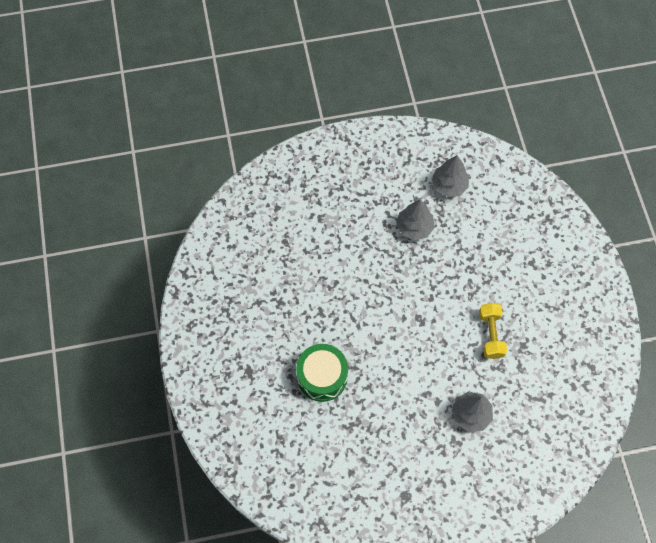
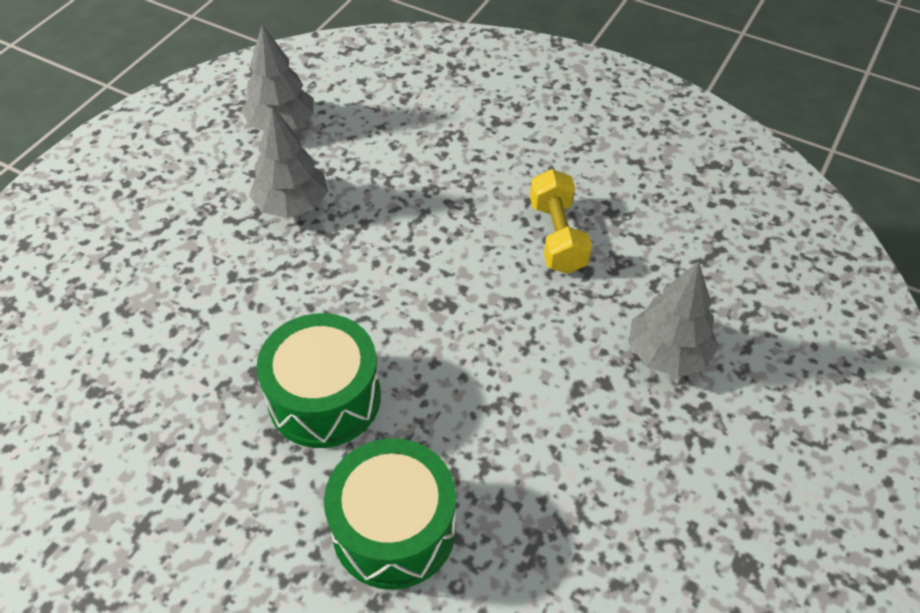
camera: 50 degrees left, 15 degrees down
yellow dumbbell [479,303,507,359] -> yellow dumbbell turned 45 degrees clockwise [530,169,592,274]
none -> green drum [257,313,381,448]

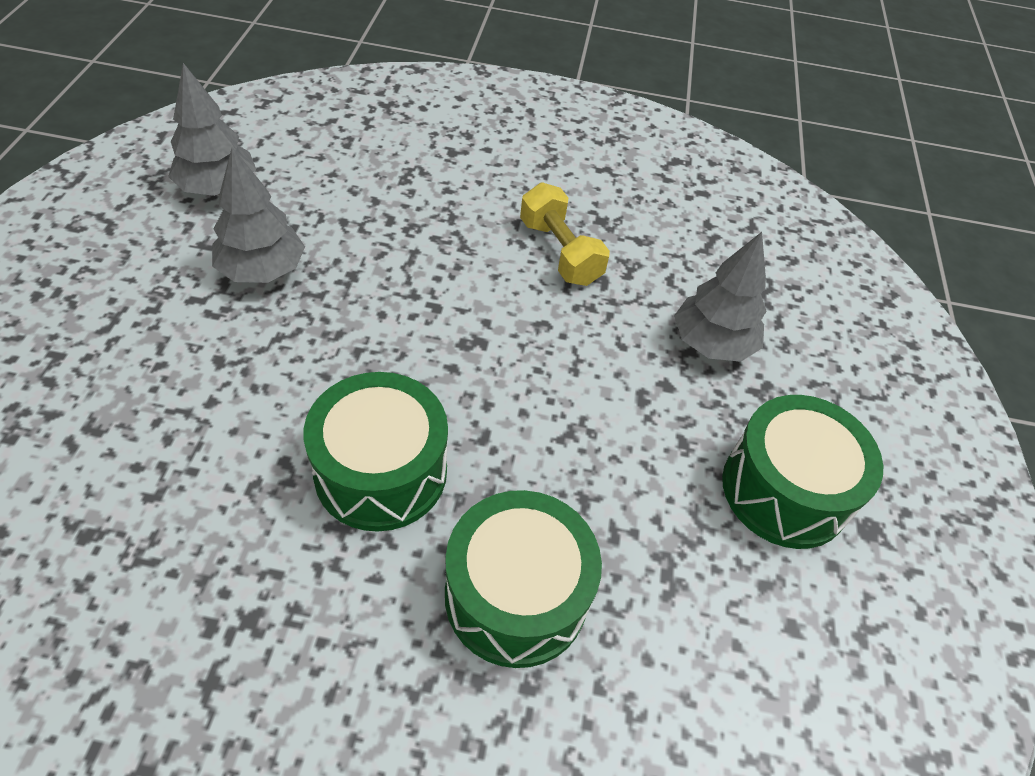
camera: 25 degrees left, 0 degrees up
none -> green drum [722,395,883,549]

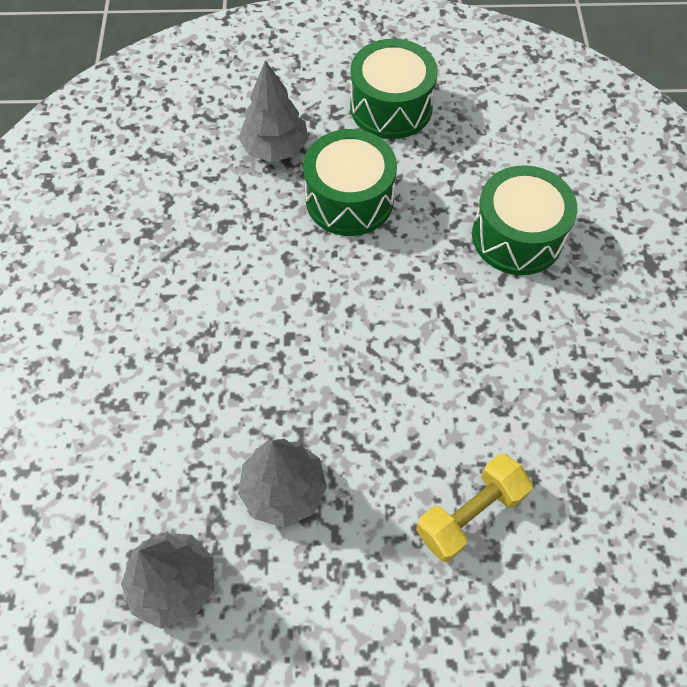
camera: 95 degrees left, 10 degrees up
green drum [304,372,448,532] -> green drum moved to [303,129,397,236]
yellow dumbbell [520,183,610,286] -> yellow dumbbell moved to [416,454,533,562]

